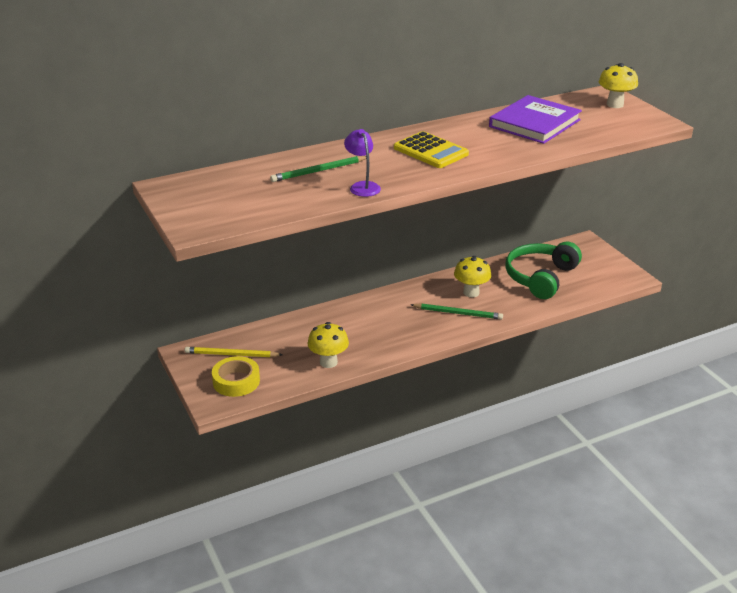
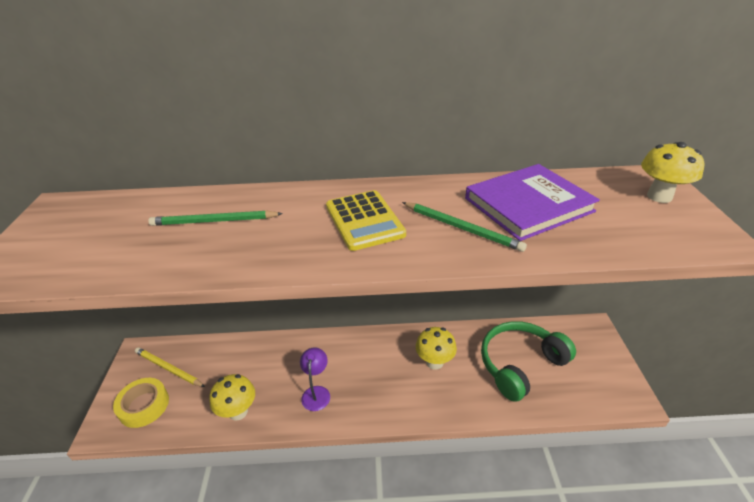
camera: 25 degrees right, 5 degrees up
purple lamp [344,129,381,197] -> purple lamp moved to [300,347,330,411]
green pencil [411,303,503,320] -> green pencil moved to [402,202,527,252]

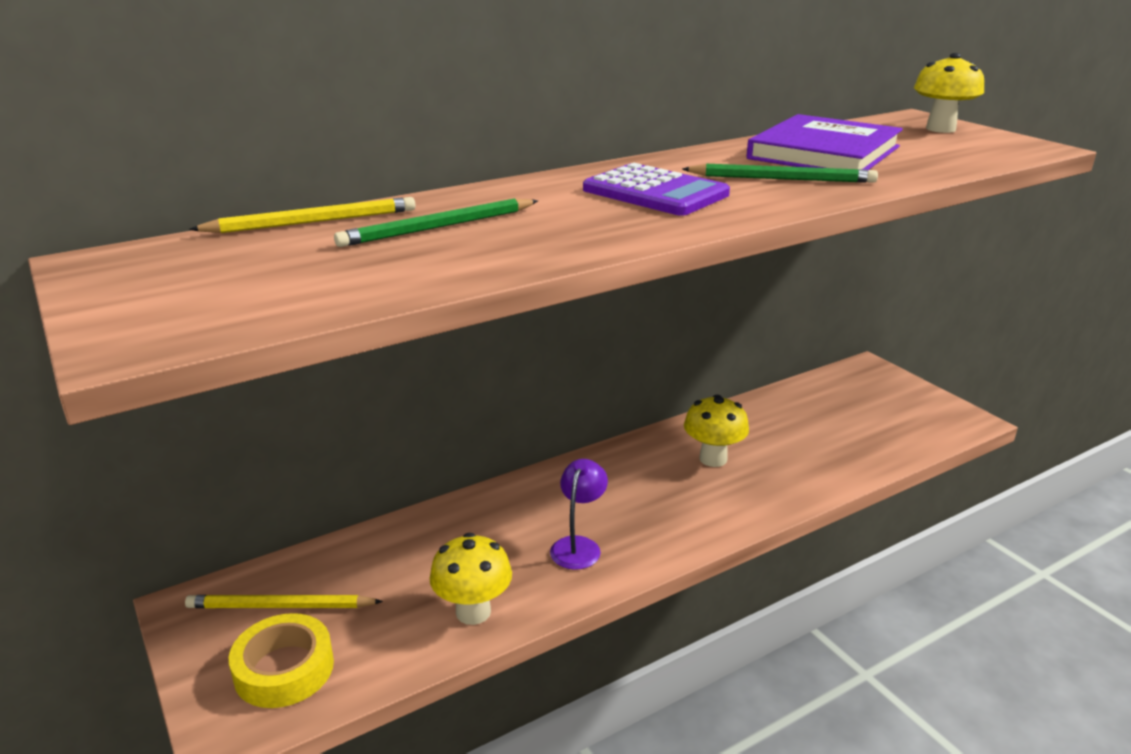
camera: 30 degrees left, 10 degrees down
purple lamp [300,347,330,411] -> purple lamp turned 45 degrees clockwise [550,459,608,570]
yellow calculator [326,190,406,251] -> purple calculator [583,163,730,216]
green headphones [481,321,576,402] -> none
none -> yellow pencil [189,197,416,233]

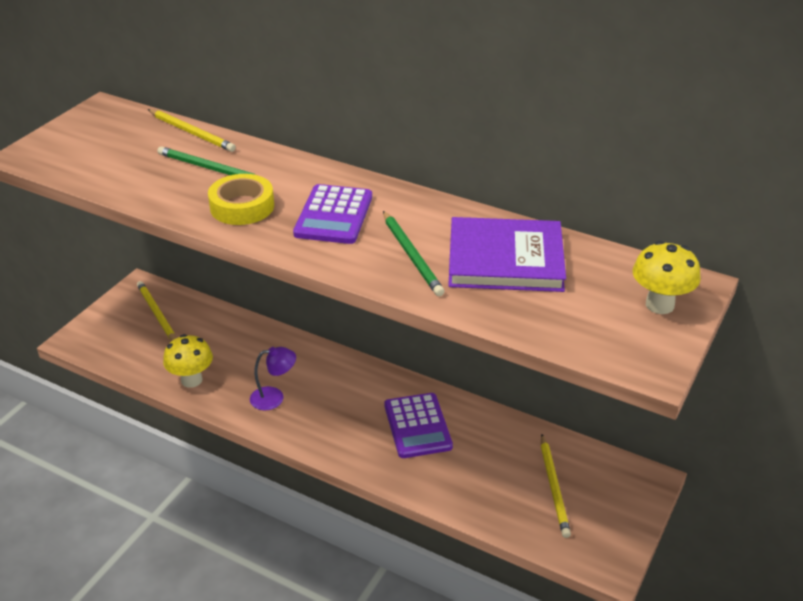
camera: 60 degrees right, 10 degrees up
yellow tape [229,613,334,708] -> yellow tape moved to [208,174,274,225]
yellow mushroom [684,395,749,467] -> purple calculator [384,393,453,458]
none -> yellow pencil [541,434,571,538]

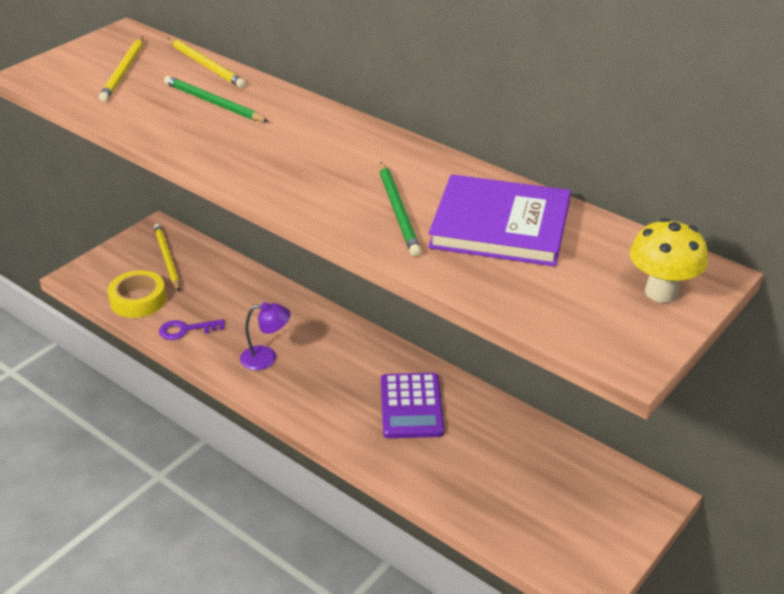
camera: 10 degrees right, 0 degrees up
yellow mushroom [163,334,213,388] -> purple key [159,319,225,340]
yellow tape [208,174,274,225] -> yellow tape moved to [107,270,166,318]
purple calculator [293,184,372,244] -> none
yellow pencil [541,434,571,538] -> yellow pencil moved to [99,36,144,102]

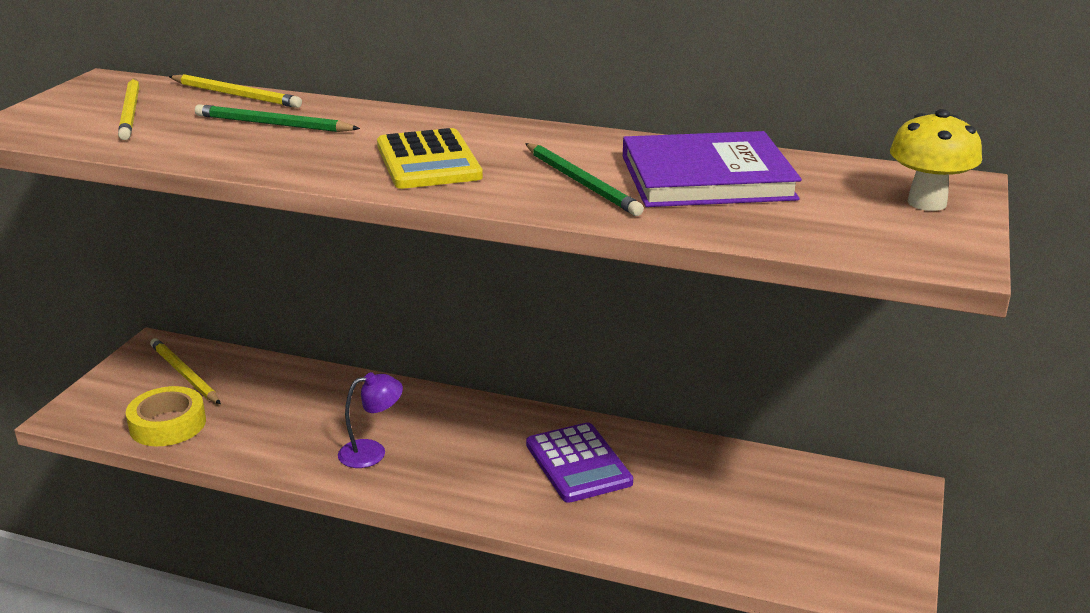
camera: 20 degrees left, 10 degrees down
purple key [159,319,225,340] -> none
none -> yellow calculator [377,128,483,189]

